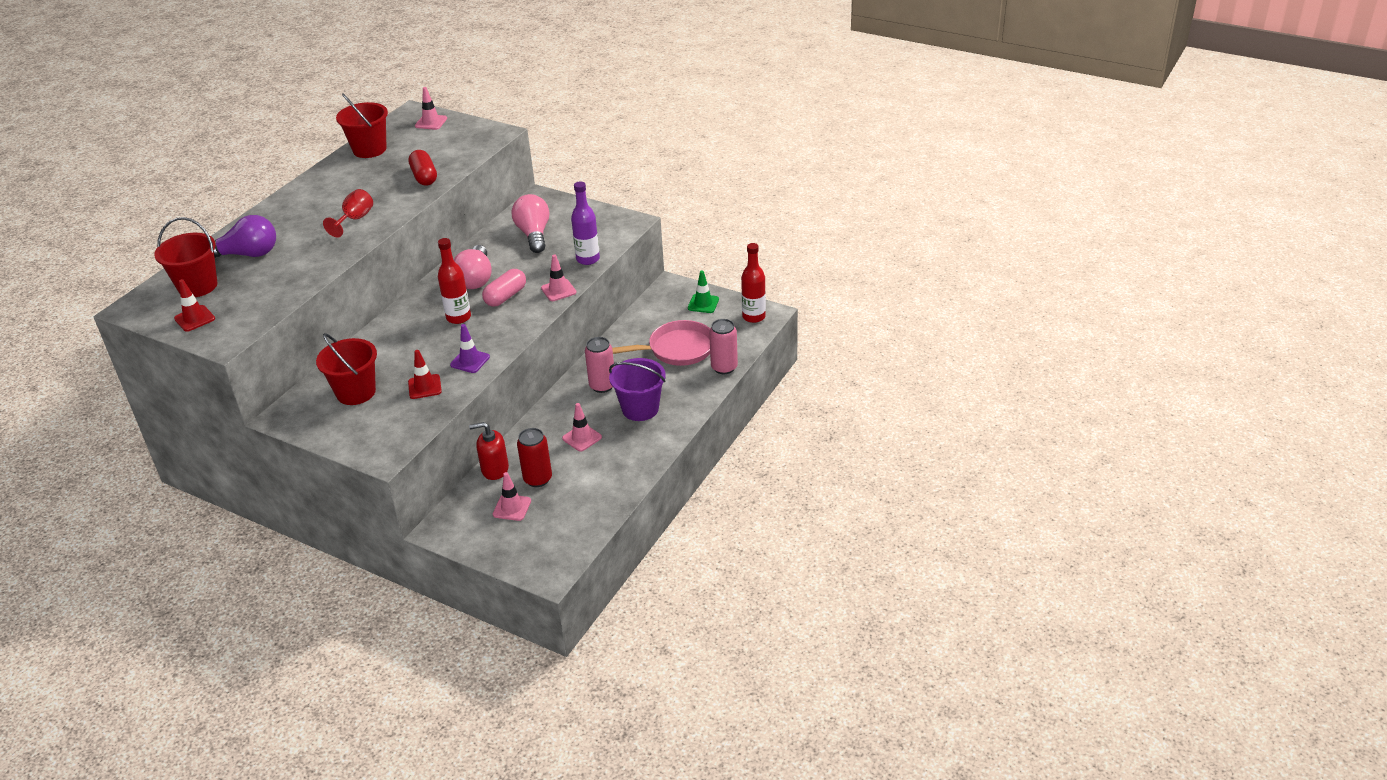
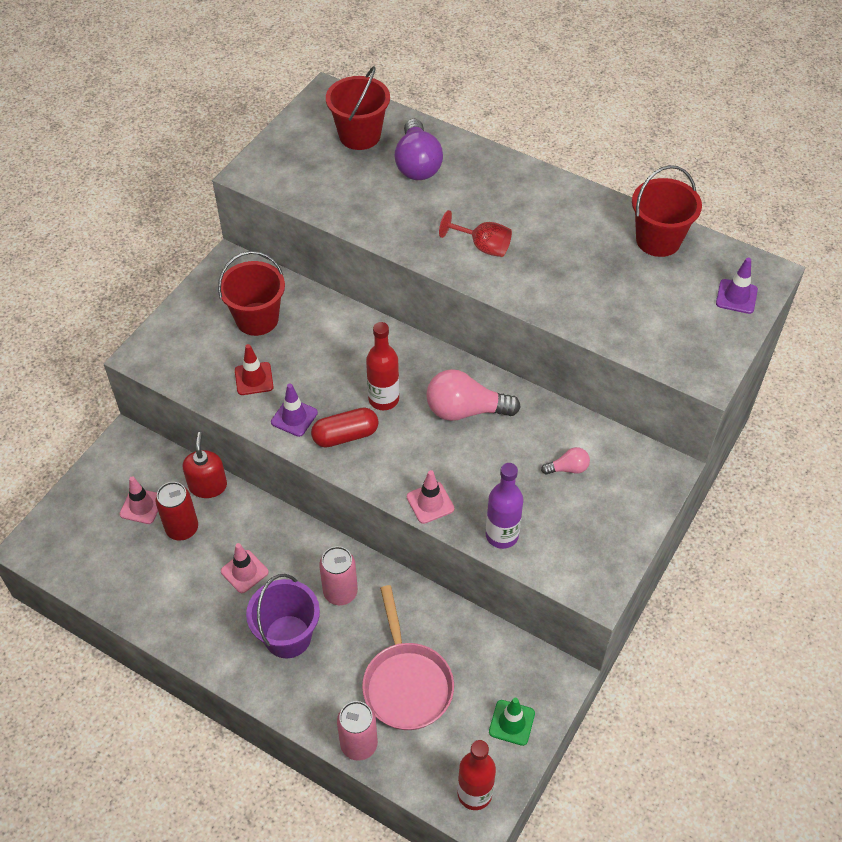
camera: 90 degrees right, 15 degrees up
red traffic cone [174,279,215,332] -> none
red capsule [408,150,437,186] -> red capsule moved to [311,407,379,448]
pink traffic cone [415,87,447,130] -> purple traffic cone [716,258,758,314]
pink capsule [482,269,526,307] -> none
pink light bulb [511,194,549,253] -> pink light bulb [541,447,590,475], size x0.50

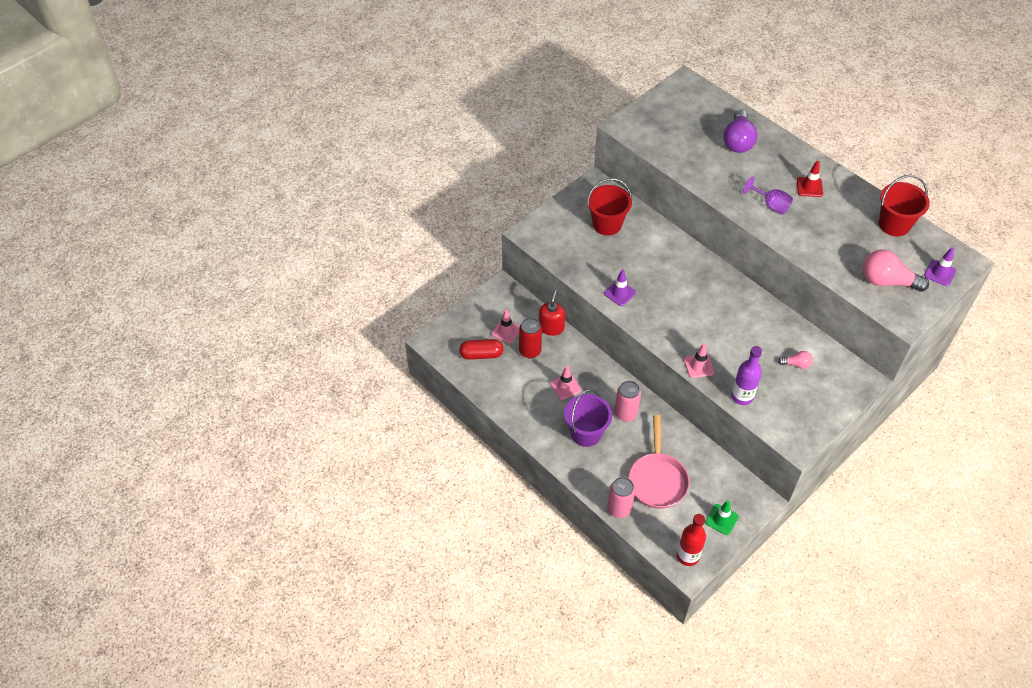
camera: 15 degrees right, 0 degrees up
red traffic cone [235,344,274,395] -> red traffic cone moved to [797,161,823,197]
red capsule [311,407,379,448] -> red capsule moved to [459,339,504,360]
red bucket [326,66,390,150] -> none
red bottle [366,322,399,410] -> none
pink light bulb [426,369,521,421] -> pink light bulb moved to [863,249,929,292]
red goblet [439,210,512,257] -> purple goblet [743,176,793,215]

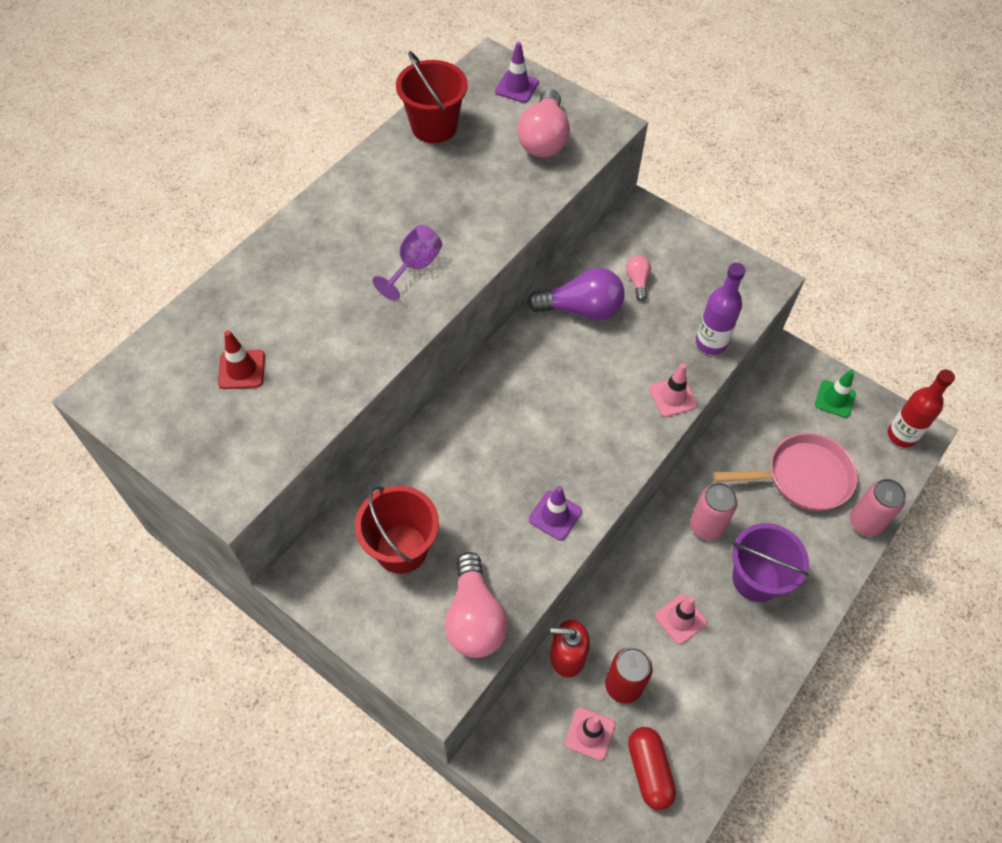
camera: 100 degrees left, 5 degrees up
purple light bulb [724,110,757,153] -> purple light bulb moved to [527,268,624,320]
red traffic cone [797,161,823,197] -> red traffic cone moved to [218,330,265,389]
none -> pink light bulb [445,552,508,658]

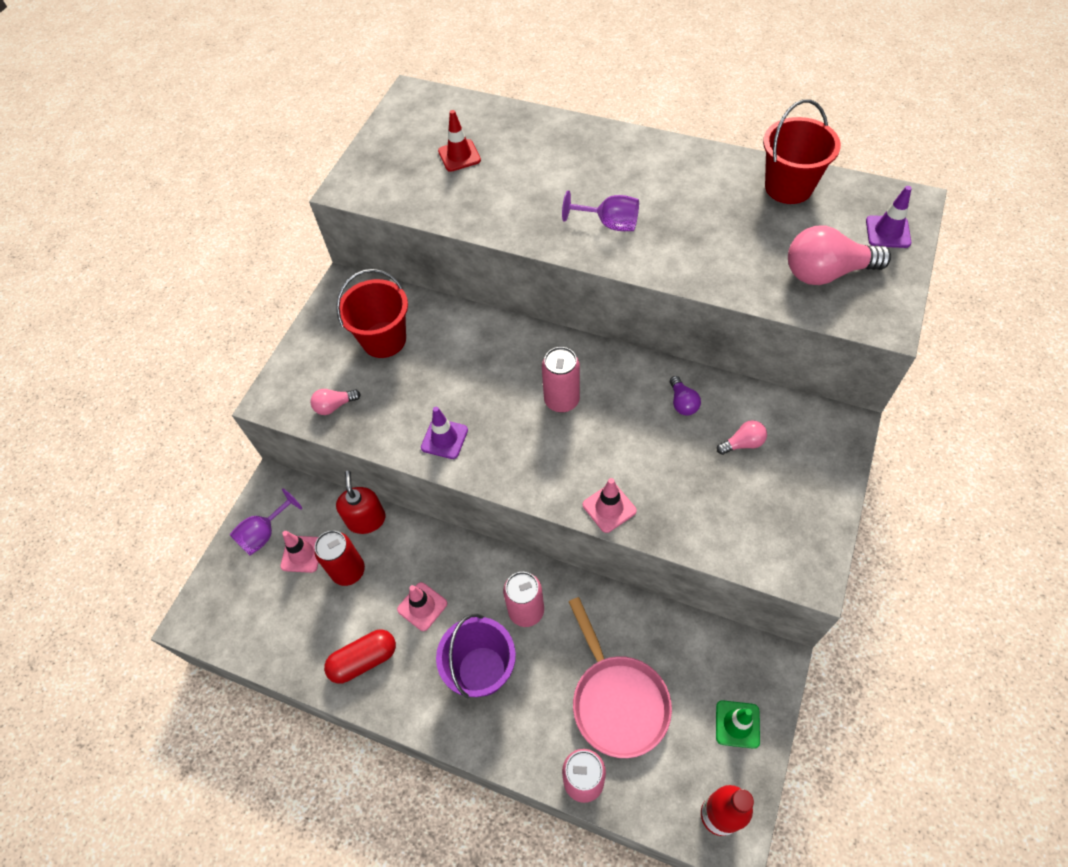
camera: 80 degrees right, 0 degrees up
pink light bulb [445,552,508,658] -> pink light bulb [310,389,361,415], size x0.50
purple light bulb [527,268,624,320] -> purple light bulb [670,376,701,416], size x0.50
red capsule [628,727,676,810] -> red capsule moved to [324,630,396,684]
purple bottle [696,263,746,355] -> none
none -> purple goblet [229,488,302,556]
none -> pink can [542,347,580,413]

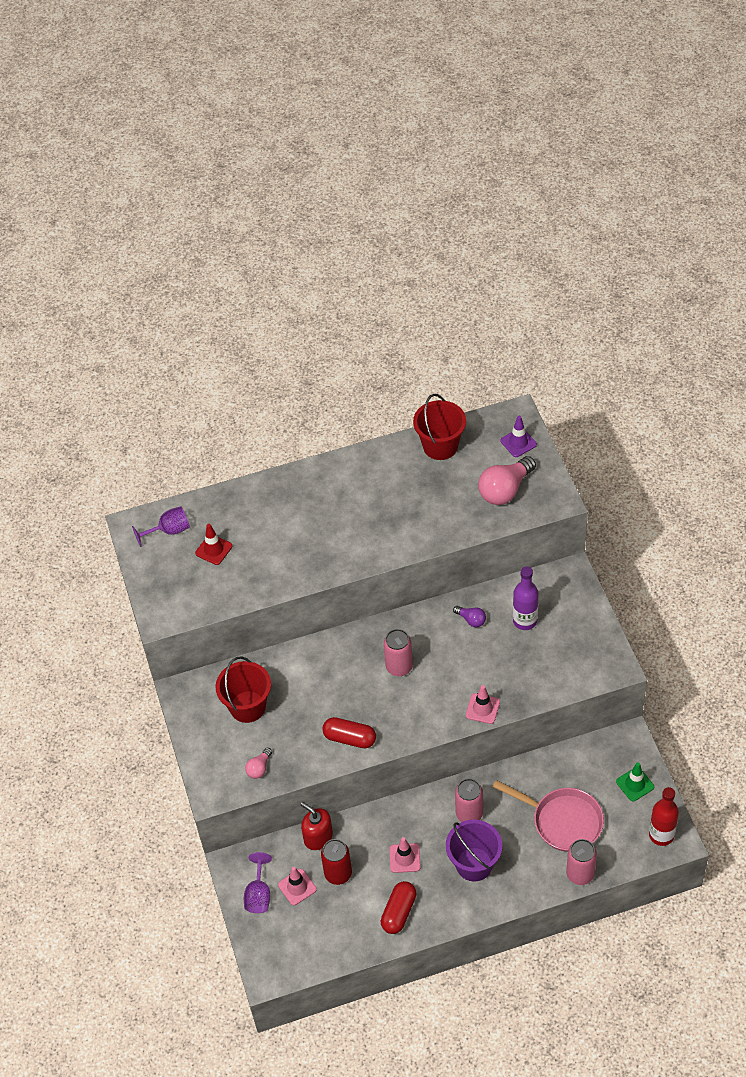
camera: 40 degrees left, 5 degrees down
purple traffic cone [421,407,468,459] -> red capsule [322,717,376,748]
purple goblet [562,190,639,231] -> purple goblet moved to [132,506,190,547]
pink light bulb [717,420,767,455] -> purple bottle [513,567,539,630]

